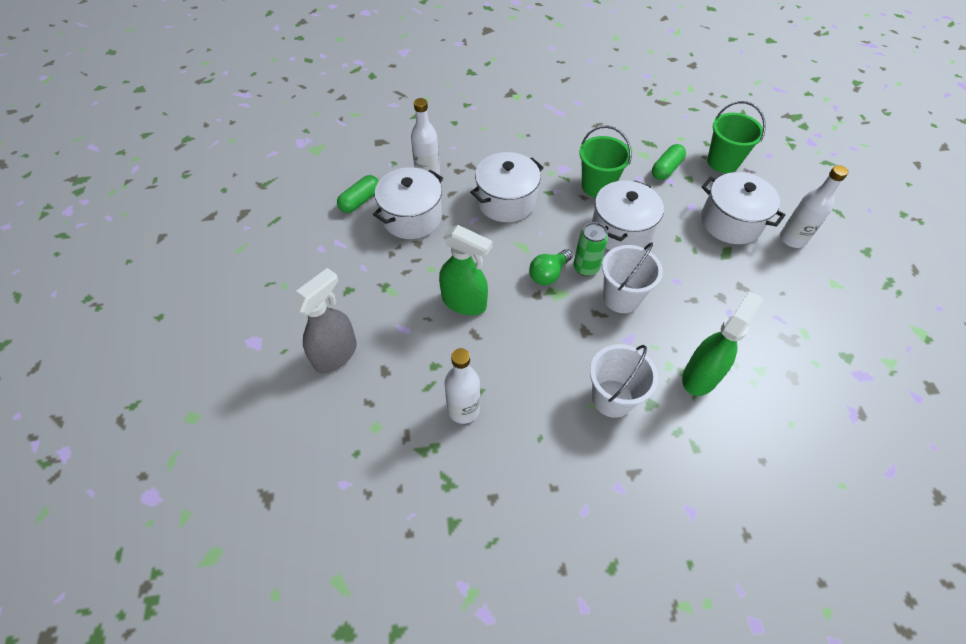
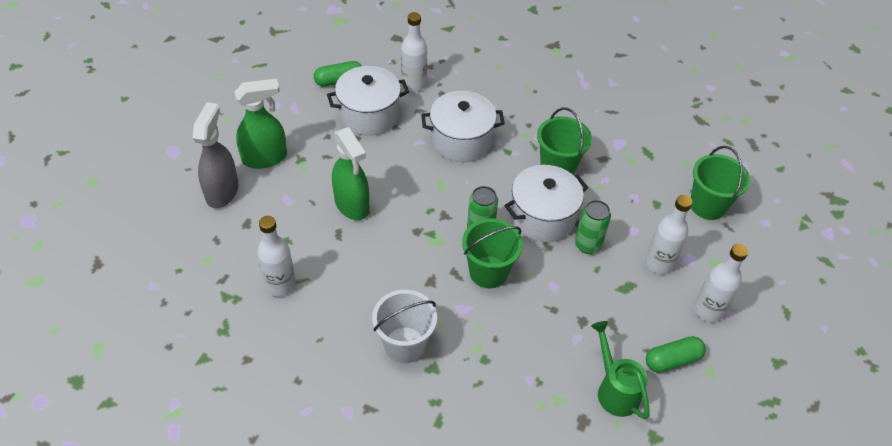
camera: 30 degrees right, 5 degrees down
grey spray bottle [290,268,357,373] -> grey spray bottle turned 60 degrees counterclockwise [193,102,238,208]
green light bulb [529,249,573,285] -> none
white bucket [602,242,663,313] -> green bucket [462,218,523,288]
green capsule [652,144,686,180] -> green capsule moved to [646,336,706,372]
green spray bottle [682,291,763,396] -> green spray bottle moved to [235,79,287,169]
white pot [701,172,785,244] -> white bottle [645,195,693,274]
none -> green can [575,200,611,254]
none -> green watering can [591,321,650,419]

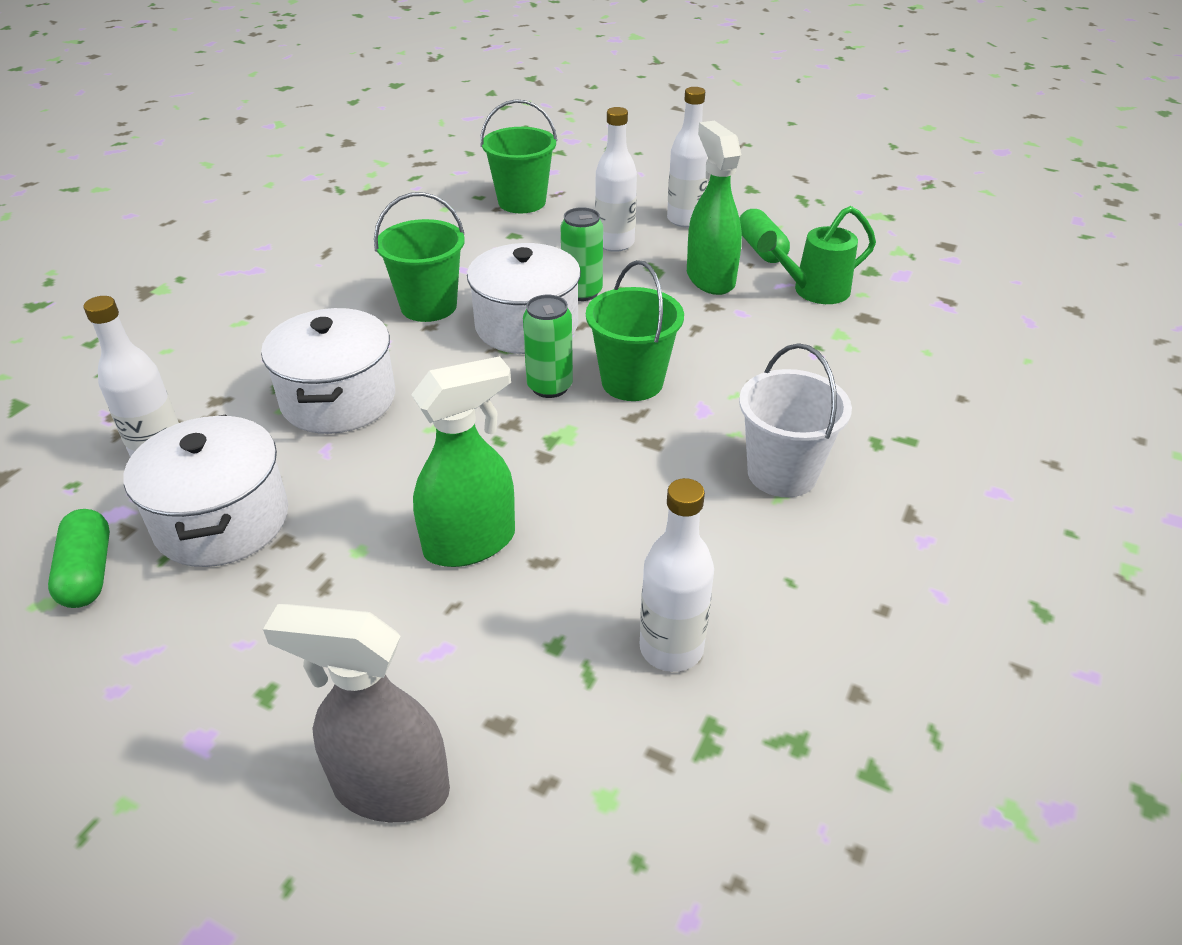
camera: 85 degrees left, 10 degrees down
green spray bottle [235,79,287,169] -> green spray bottle moved to [687,121,742,295]

